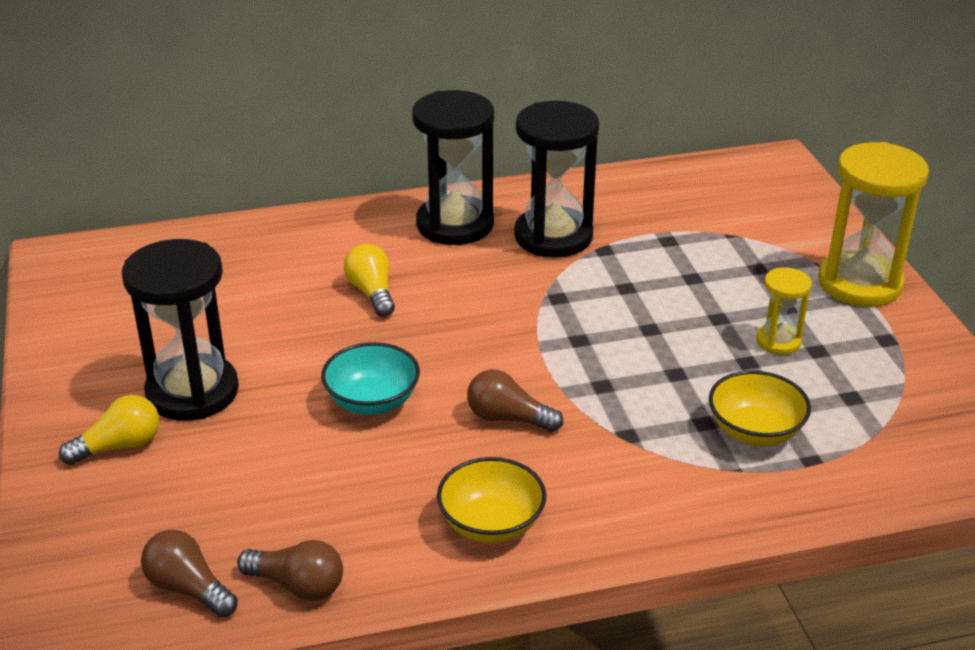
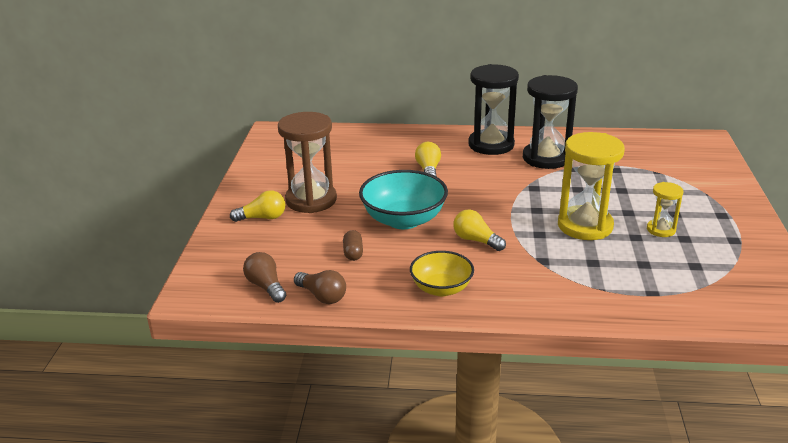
camera: 20 degrees right, 5 degrees down
black hourglass [122,239,239,421] -> brown hourglass [278,112,337,213]
turquoise bowl [321,342,420,415] -> turquoise bowl [359,170,448,229], size x1.56
brown light bulb [467,369,563,432] -> yellow light bulb [453,209,506,251]
yellow bowl [709,371,811,446] -> none
yellow hourglass [818,142,929,307] -> yellow hourglass moved to [558,132,625,240]
none -> brown capsule [343,230,363,261]

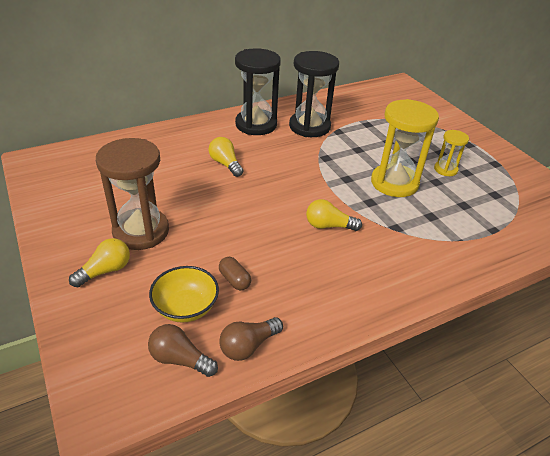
camera: 35 degrees left, 10 degrees up
brown light bulb [294,270,346,304] -> brown light bulb turned 135 degrees clockwise [219,317,283,361]
turquoise bowl [359,170,448,229] -> none
yellow bowl [410,251,474,296] -> yellow bowl moved to [149,266,219,323]

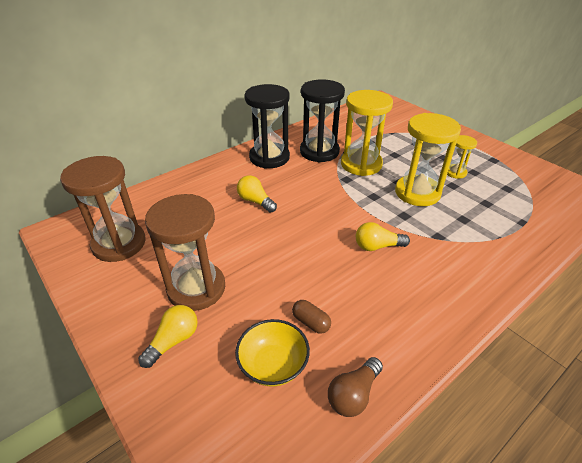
camera: 10 degrees left, 0 degrees up
brown light bulb [148,324,218,377] -> none
none -> brown hourglass [60,156,146,262]
none -> yellow hourglass [341,90,393,176]

